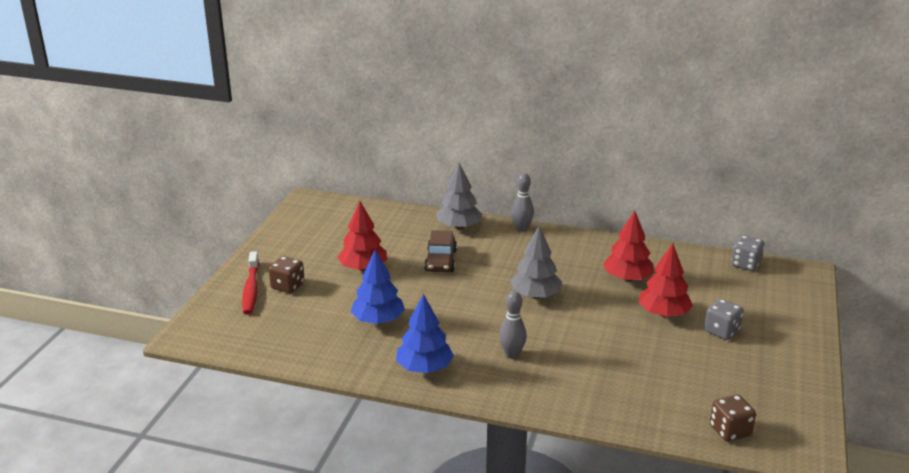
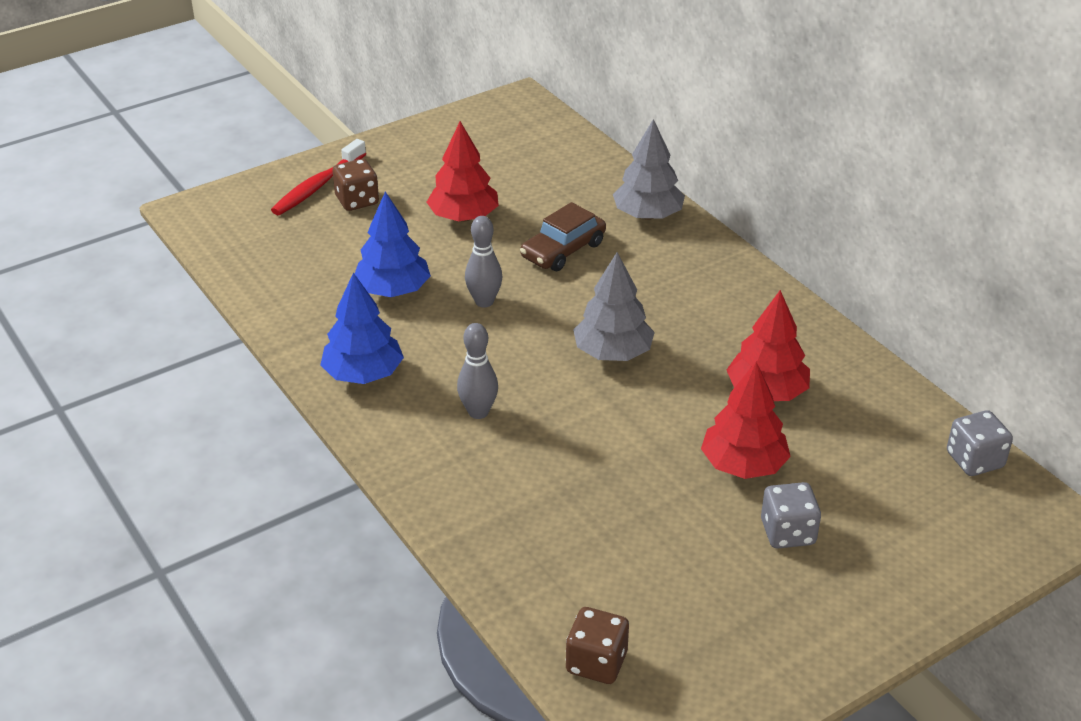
camera: 40 degrees right, 10 degrees up
grey bowling pin [512,173,534,232] -> grey bowling pin moved to [465,216,502,308]

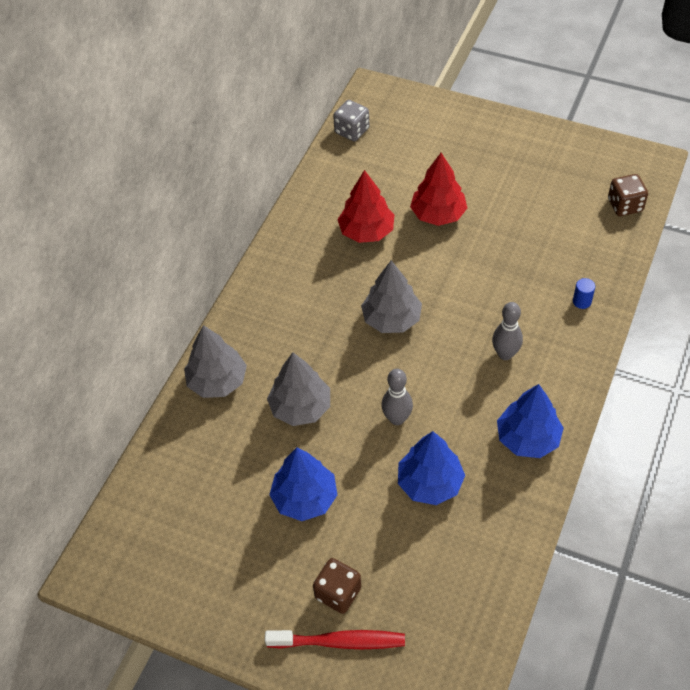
camera: 120 degrees left, 15 degrees up
red tree [427,121,499,222] -> blue tree [269,448,337,521]
brown car [520,202,606,271] -> grey tree [267,352,330,426]
grey dice [761,482,821,549] -> none
none -> blue cylinder [573,278,595,309]

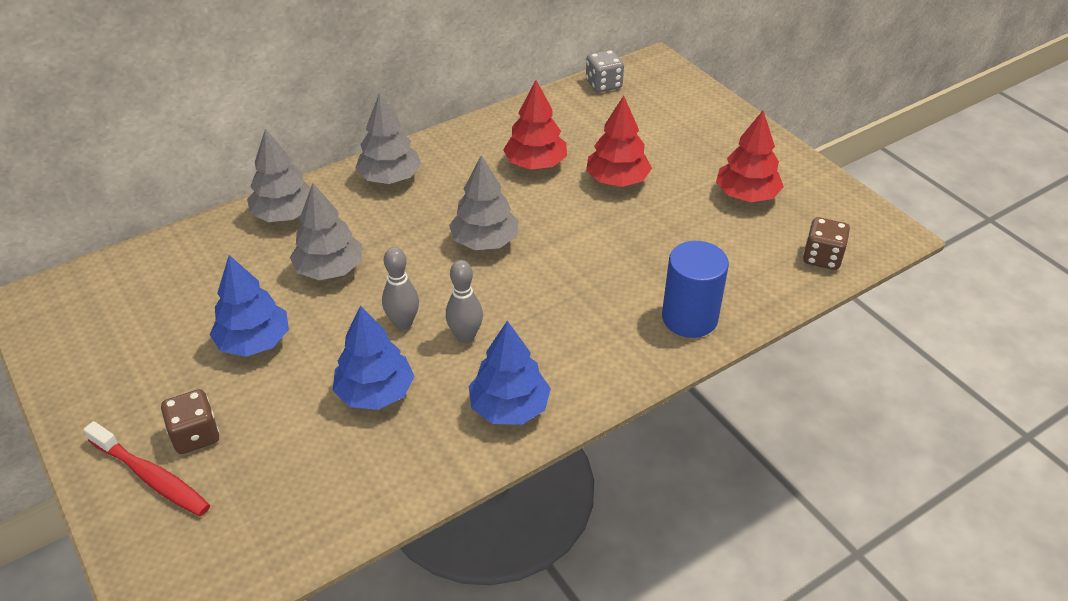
camera: 30 degrees right, 10 degrees down
grey bowling pin [492,302,523,360] -> grey bowling pin moved to [446,260,483,343]
blue cylinder [573,278,595,309] -> blue cylinder [662,241,729,338], size x2.41
none -> grey tree [355,93,421,184]
none -> red tree [716,111,784,202]

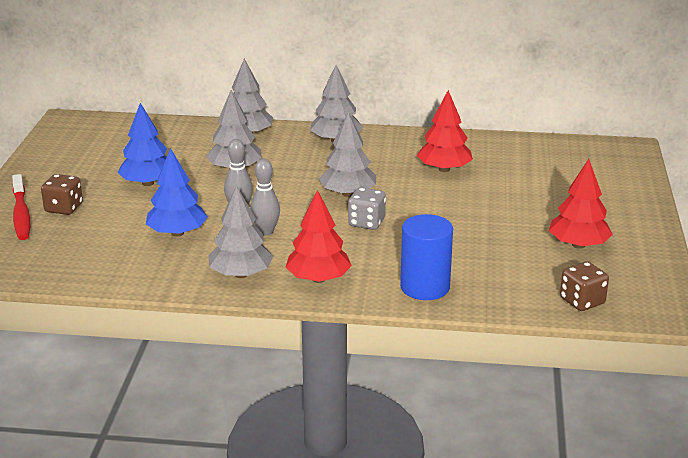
camera: 40 degrees right, 15 degrees down
blue tree [469,321,551,425] -> grey tree [208,185,274,278]
grey dice [586,50,624,93] -> grey dice moved to [348,187,386,230]
red tree [586,96,652,187] -> red tree moved to [285,190,352,283]

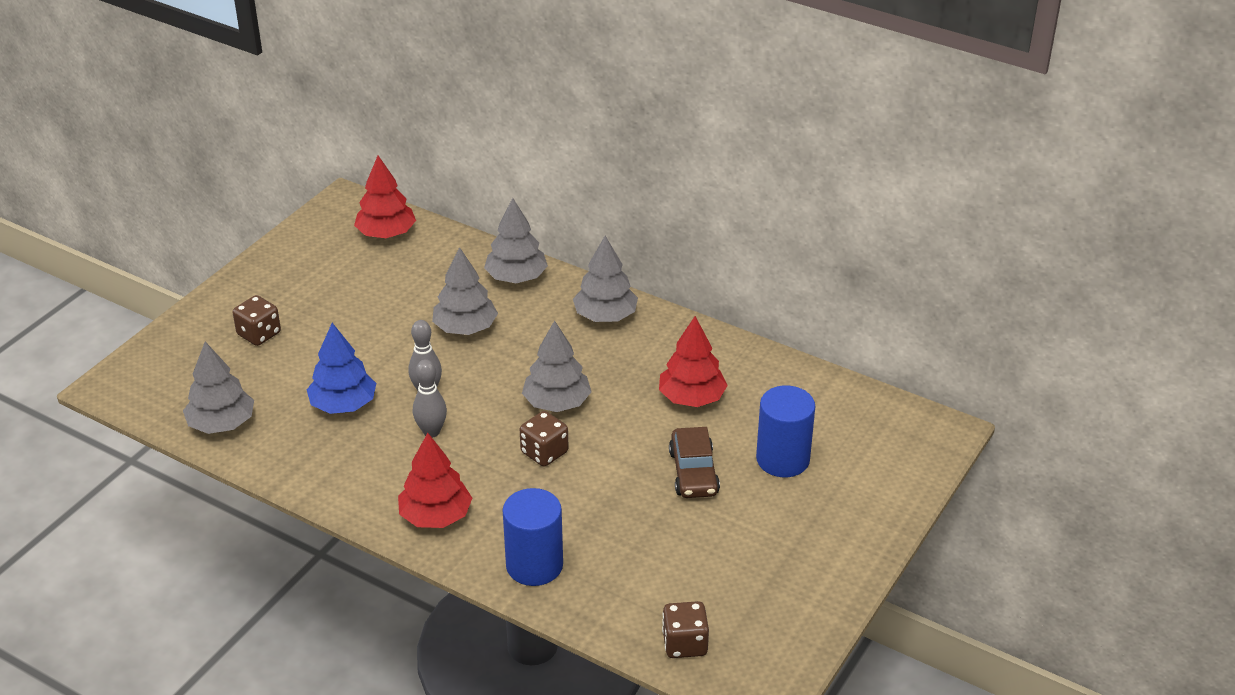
camera: 25 degrees right, 10 degrees up
red toothbrush [12,174,30,240] -> none
blue tree [117,103,167,186] -> none
grey tree [208,185,274,278] -> grey tree moved to [183,342,254,434]
grey dice [348,187,386,230] -> brown dice [520,411,569,467]
red tree [549,159,613,249] -> red tree moved to [354,156,416,238]
none -> brown car [669,427,720,498]
none -> blue cylinder [756,386,815,477]

